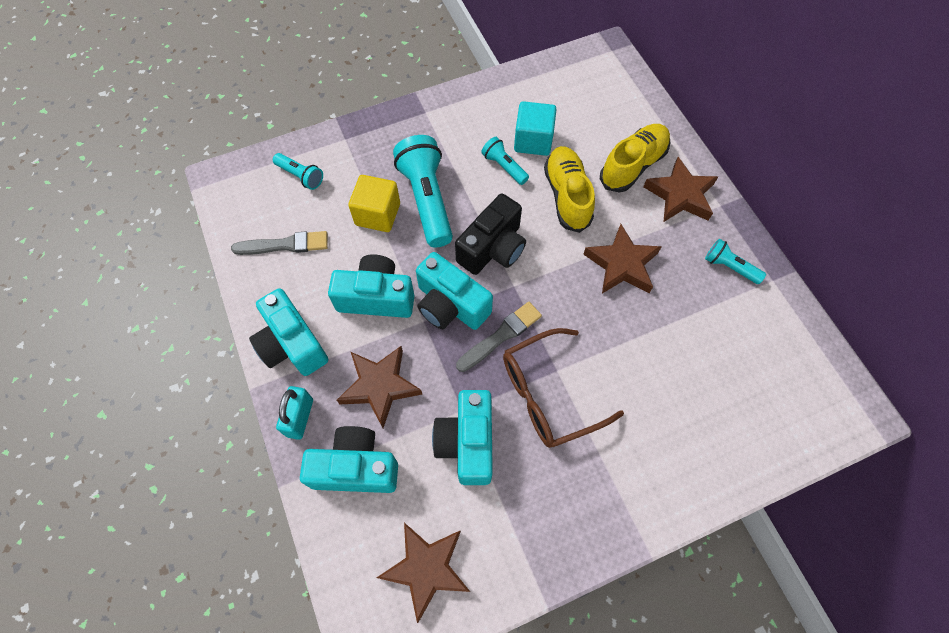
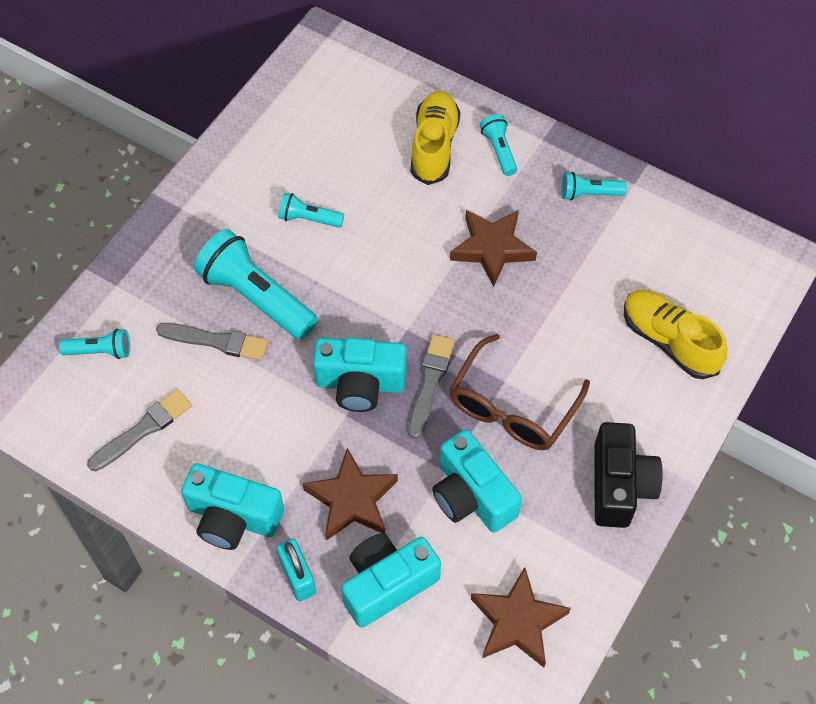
camera: 35 degrees left, 5 degrees down
turquoise camera [328,254,414,318] -> none
yellow cube [349,175,400,232] -> grey brush [156,323,268,361]
black camera [455,194,526,275] -> black camera moved to [594,422,663,528]
turquoise cube [514,101,557,156] -> none
yellow shoe [544,146,595,233] -> yellow shoe moved to [624,290,727,379]
brown star [643,157,718,222] -> turquoise flashlight [480,114,517,176]

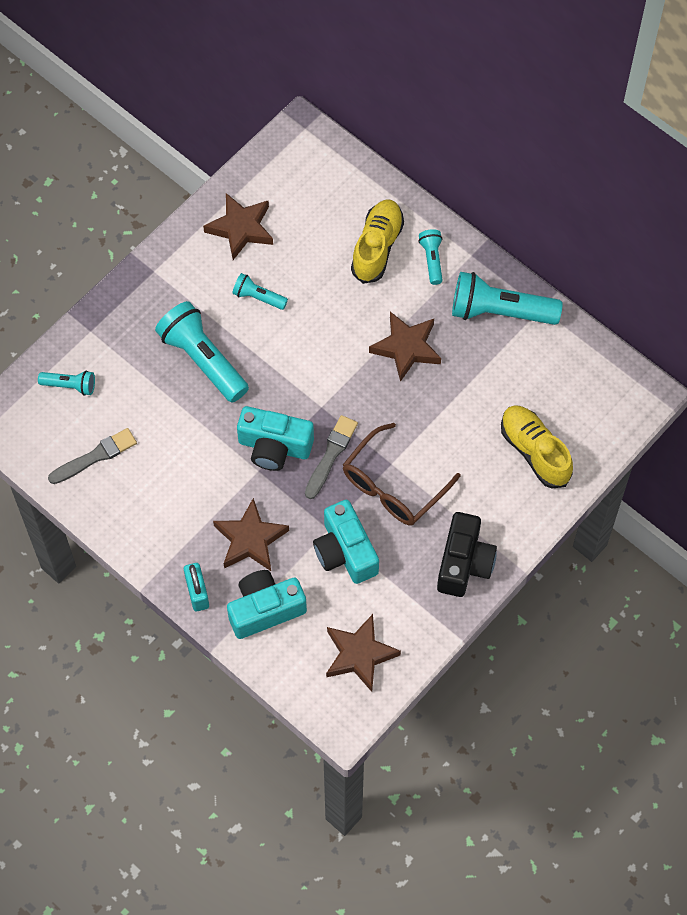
camera: 10 degrees right, 5 degrees up
grey brush [156,323,268,361] -> none
turquoise camera [181,463,284,550] -> none
turquoise flashlight [561,172,627,200] -> turquoise flashlight [452,272,563,325], size x1.97
none -> brown star [203,193,273,260]

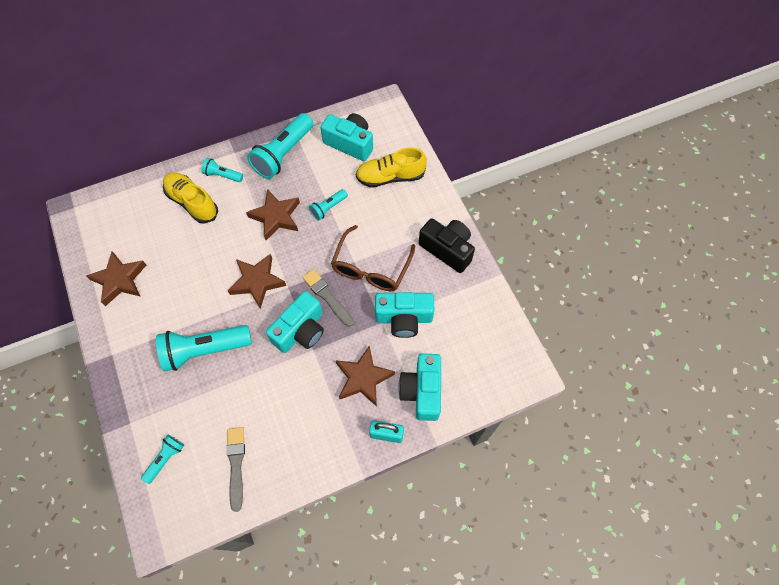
camera: 65 degrees left, 0 degrees up
turquoise flashlight [232,273,288,310] -> turquoise flashlight moved to [309,189,348,220]
brown star [326,614,401,692] -> brown star moved to [228,254,286,309]
brown glasses [343,423,461,525] -> brown glasses turned 45 degrees clockwise [331,225,415,291]
none -> turquoise camera [320,113,373,161]

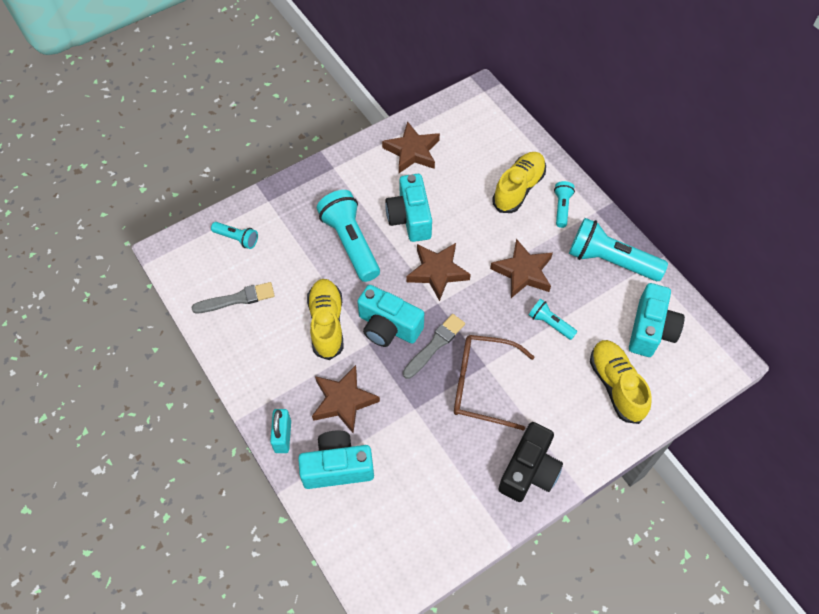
camera: 80 degrees right, 5 degrees down
turquoise camera [375,292,434,338] -> turquoise camera moved to [385,174,432,242]
none -> yellow shoe [307,279,343,360]

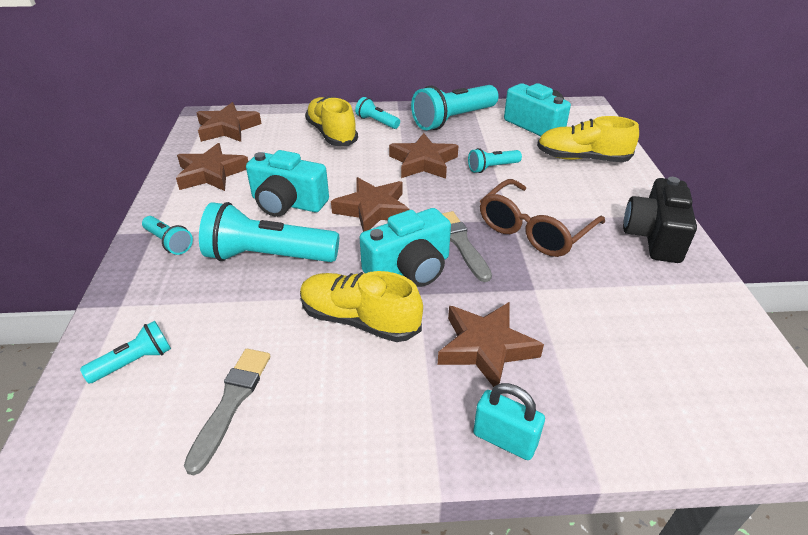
camera: 60 degrees left, 20 degrees down
turquoise camera [298,430,374,489] -> none
black camera [498,422,563,502] -> black camera turned 135 degrees counterclockwise [623,177,697,263]
none -> turquoise flashlight [142,216,193,255]
none -> brown star [197,102,262,142]

